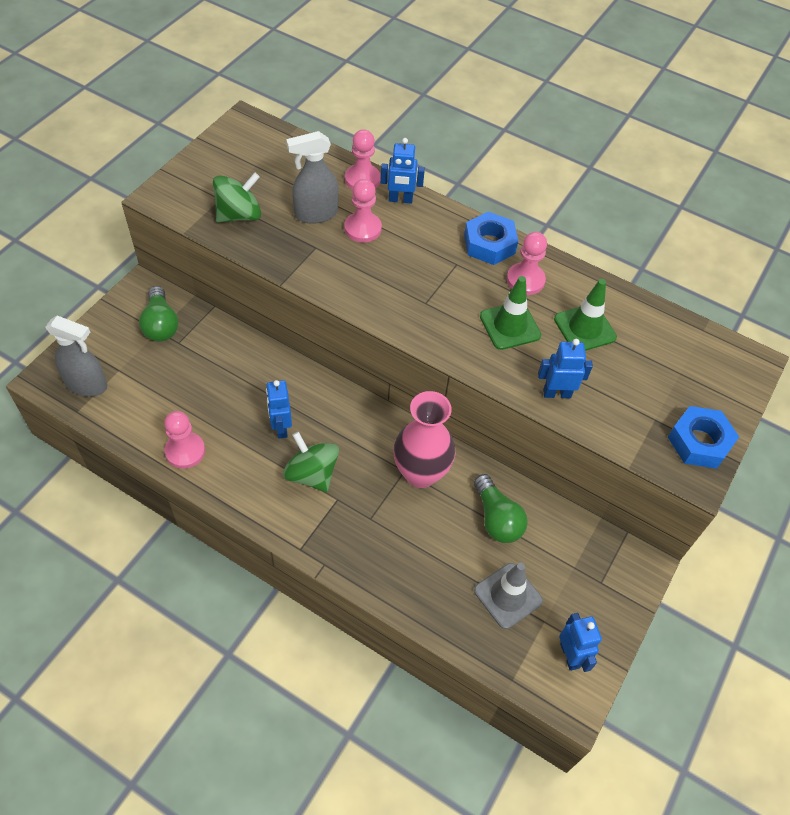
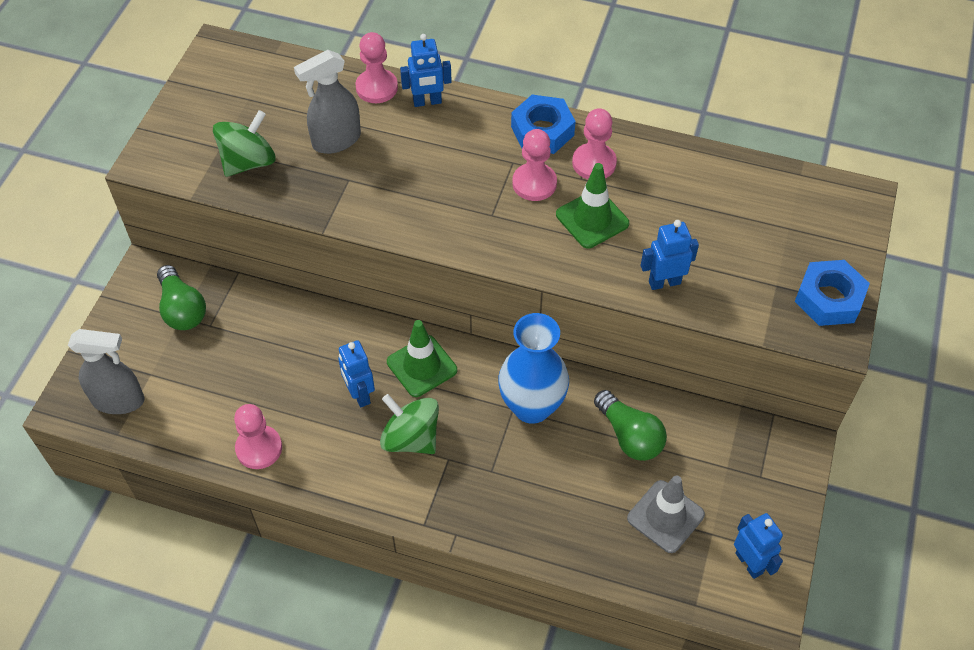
camera: 10 degrees left, 0 degrees up
pink pawn [344,179,382,243] -> pink pawn moved to [512,129,557,201]
pink vase [393,391,455,488] -> blue vase [498,313,569,424]
green traffic cone [554,279,617,351] -> green traffic cone moved to [387,320,457,397]

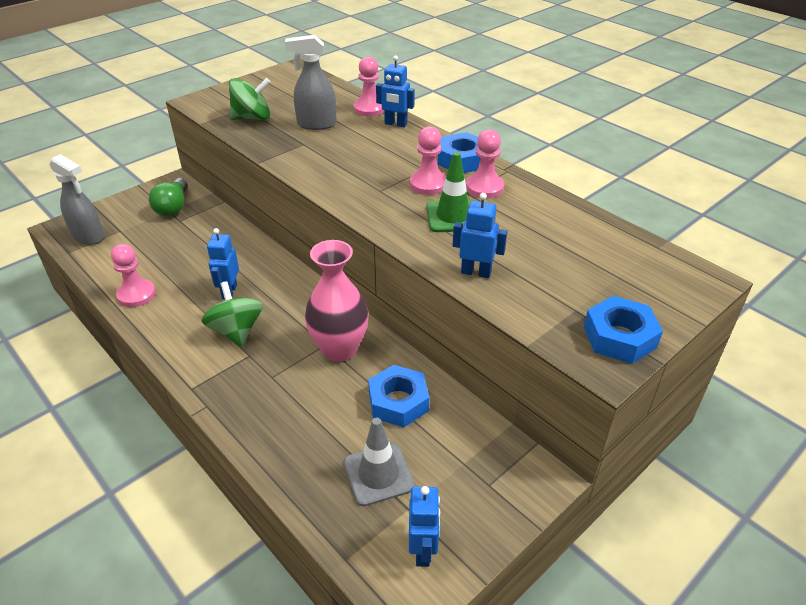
camera: 30 degrees right, 15 degrees down
green traffic cone [387,320,457,397] -> none
blue vase [498,313,569,424] -> pink vase [305,240,369,362]
green light bulb [594,390,667,461] -> blue nut [368,365,429,428]

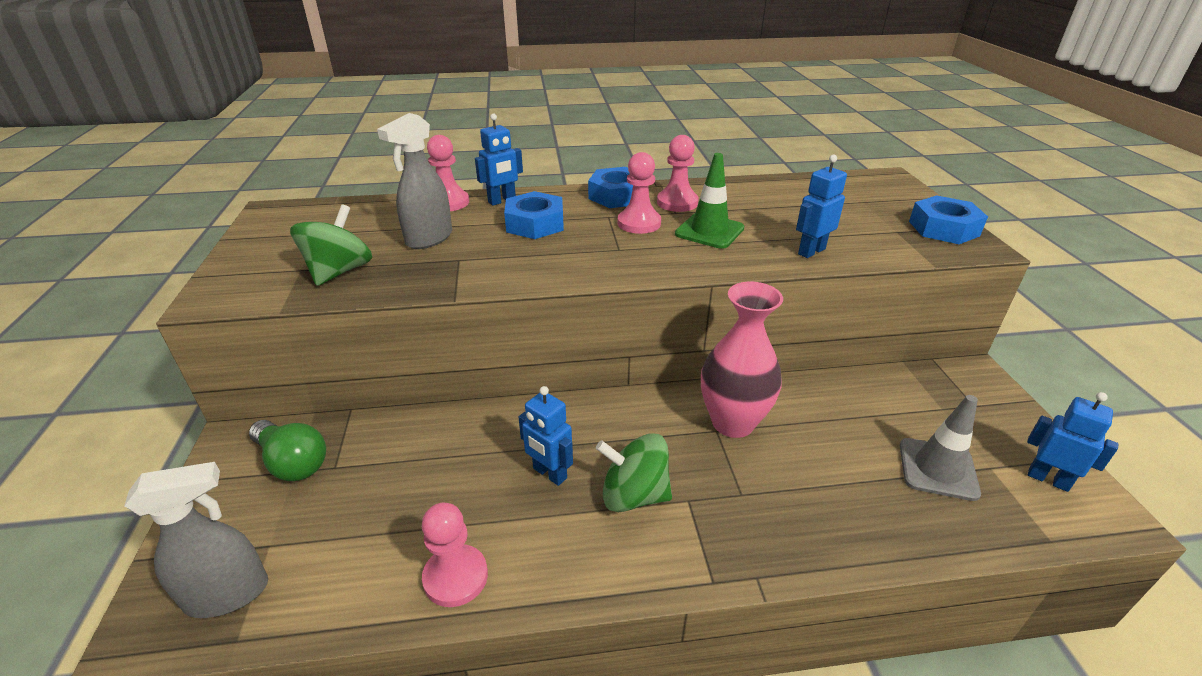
camera: 55 degrees left, 5 degrees down
blue nut [368,365,429,428] -> blue nut moved to [504,191,564,239]

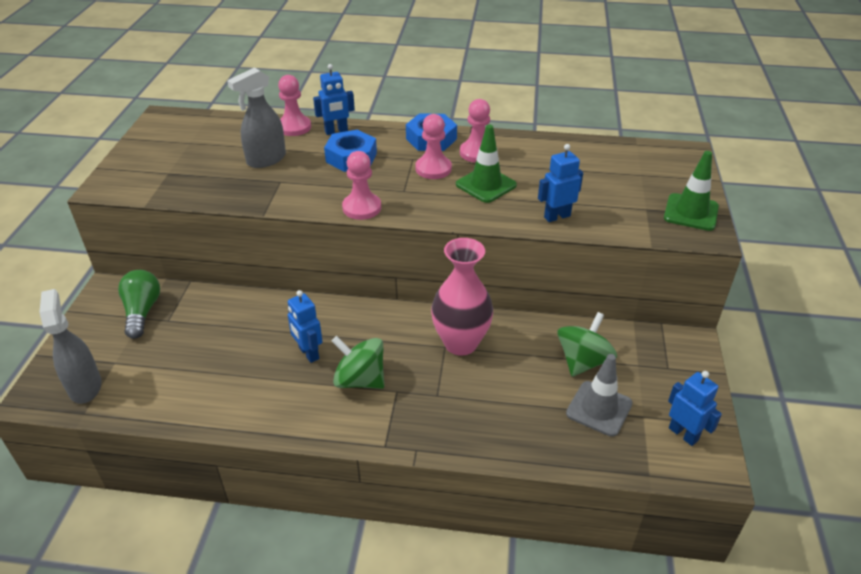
camera: 15 degrees right, 5 degrees up
grey spray bottle [124,462,268,618] -> grey spray bottle turned 105 degrees counterclockwise [39,289,101,404]
green light bulb [249,420,326,481] -> green light bulb turned 150 degrees counterclockwise [118,270,160,339]
green spinning top [290,204,372,286] -> green spinning top moved to [557,312,617,377]
pink pawn [422,503,488,607] -> pink pawn moved to [342,151,381,220]
blue nut [909,195,988,244] -> green traffic cone [664,151,719,231]

